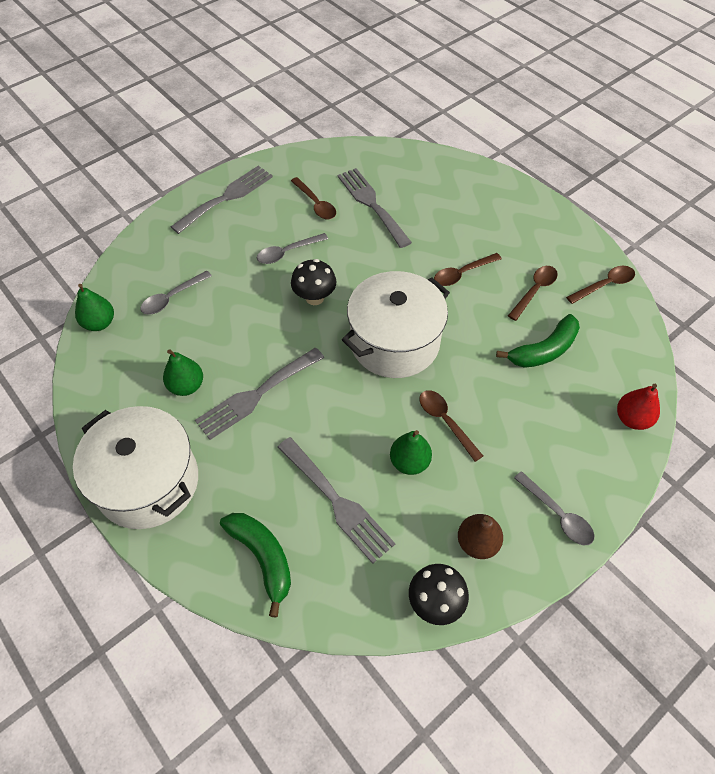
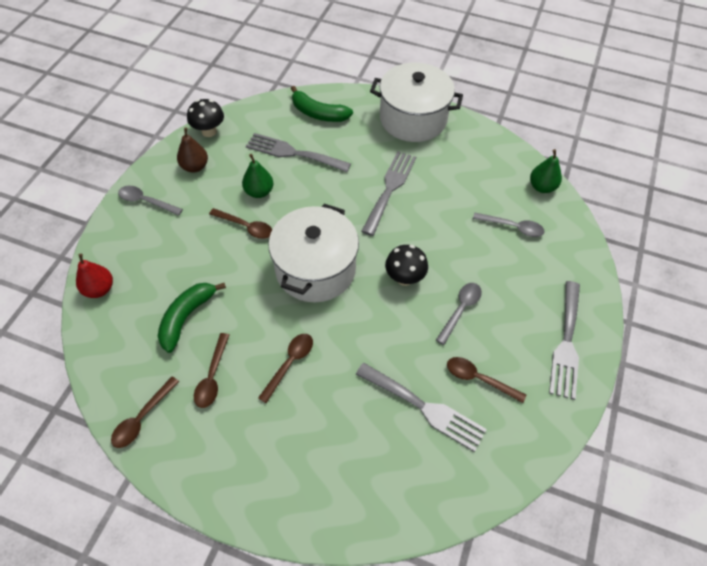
camera: 150 degrees right, 0 degrees up
grey spoon [140,271,212,314] -> grey spoon turned 90 degrees clockwise [473,213,544,237]
green pear [163,349,203,396] -> none

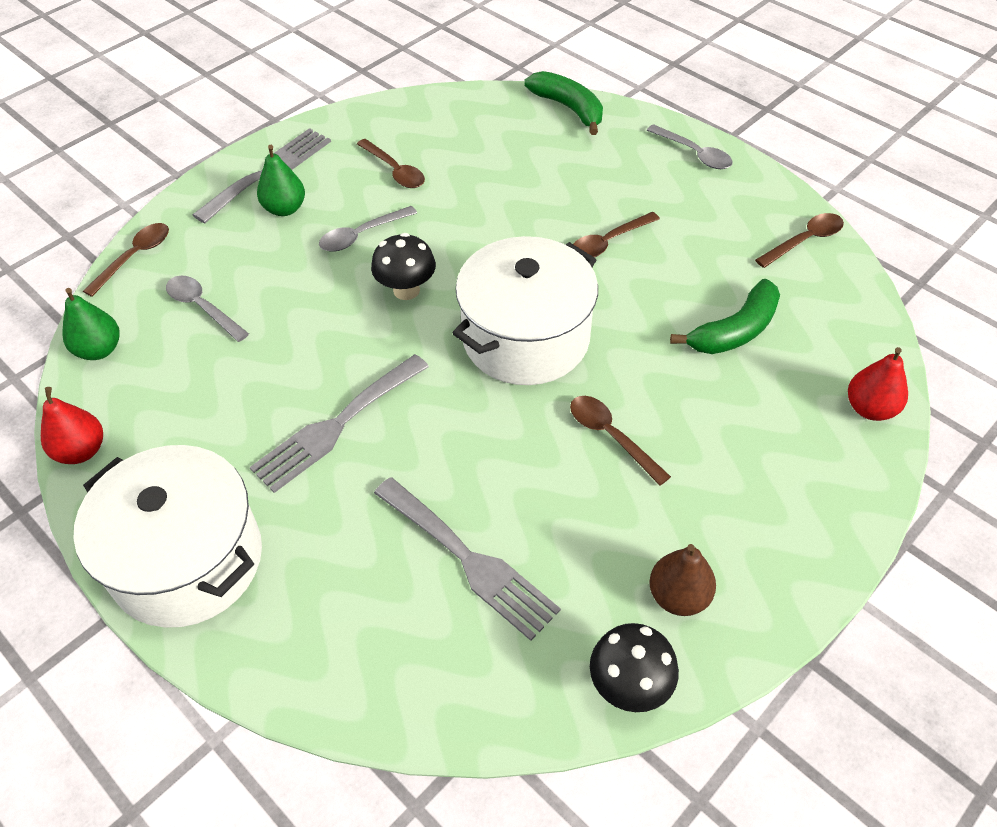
camera: 155 degrees left, 5 degrees down
grey spoon [118,186,183,216] -> grey spoon moved to [647,124,733,169]
brown spoon [194,333,230,408] -> brown spoon moved to [83,223,169,297]
green pear [242,154,273,198] -> green pear moved to [257,145,305,216]
green banana [291,86,353,122] -> green banana moved to [524,71,603,135]
grey fork [356,363,487,452] -> none
none -> red pear [41,387,103,464]

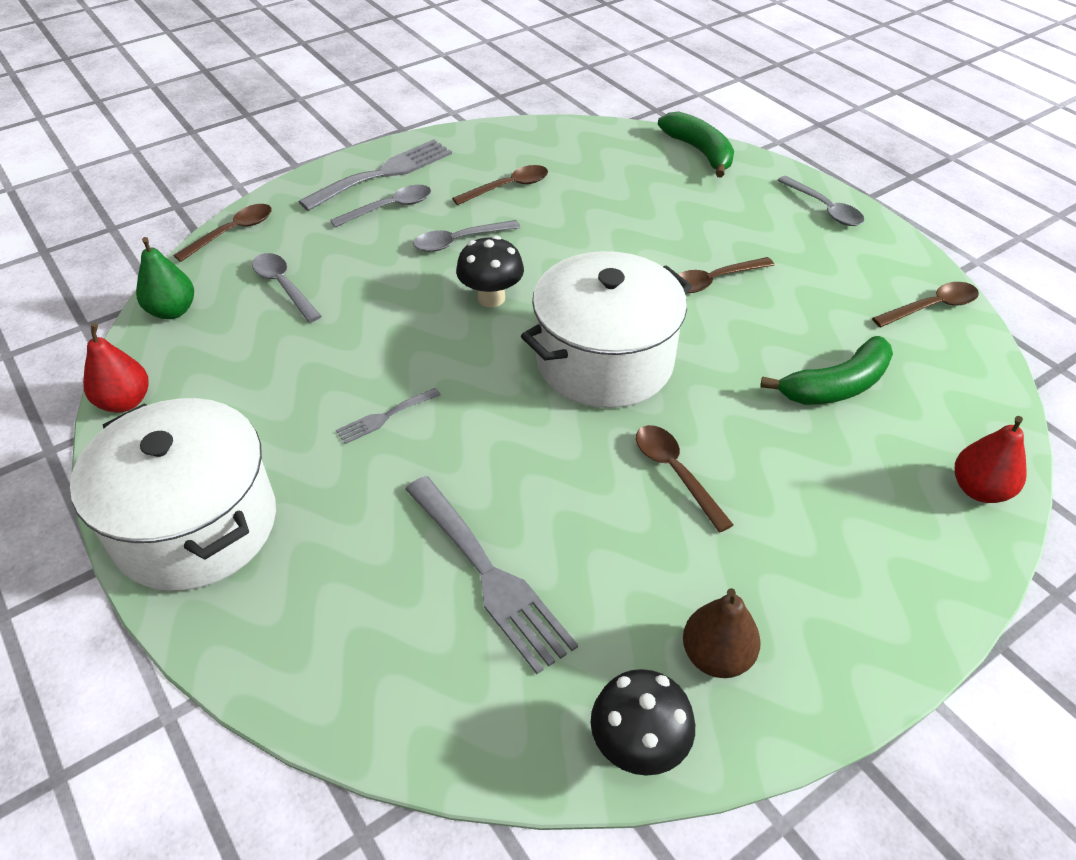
camera: 10 degrees right, 5 degrees down
grey fork [250,354,429,493] -> grey fork [336,388,441,444], size x0.50
green pear [257,145,305,216] -> grey spoon [330,185,431,227]
brown spoon [357,139,425,188] -> brown spoon turned 90 degrees counterclockwise [452,165,548,205]

